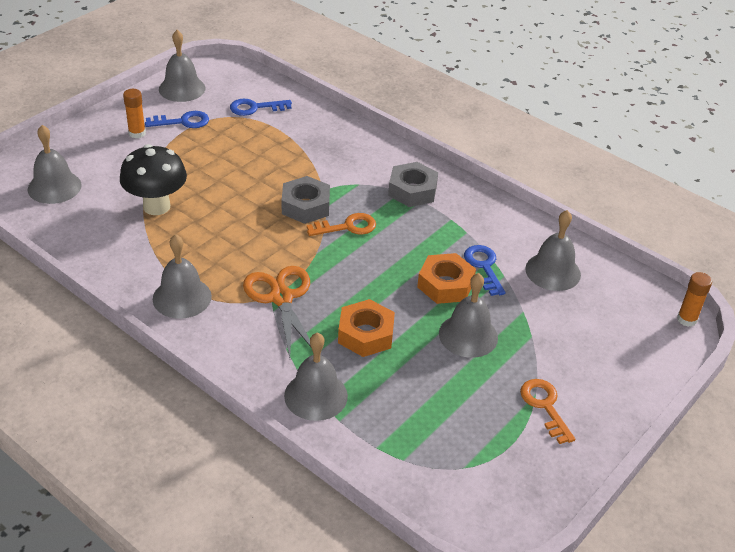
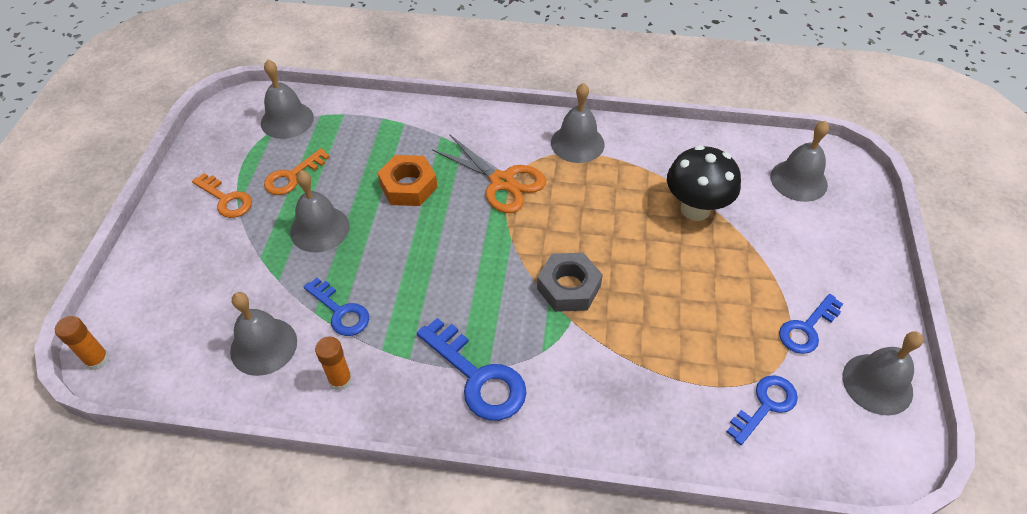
camera: 150 degrees right, 10 degrees up
orange glue stick [123,89,146,138] -> orange glue stick moved to [315,336,352,391]
grey bell [284,333,348,421] -> grey bell moved to [261,60,314,139]
orange key [307,213,376,236] -> orange key moved to [264,148,330,195]
grey nut [388,162,438,207] -> blue key [417,318,527,421]
orange nut [417,253,476,304] -> none

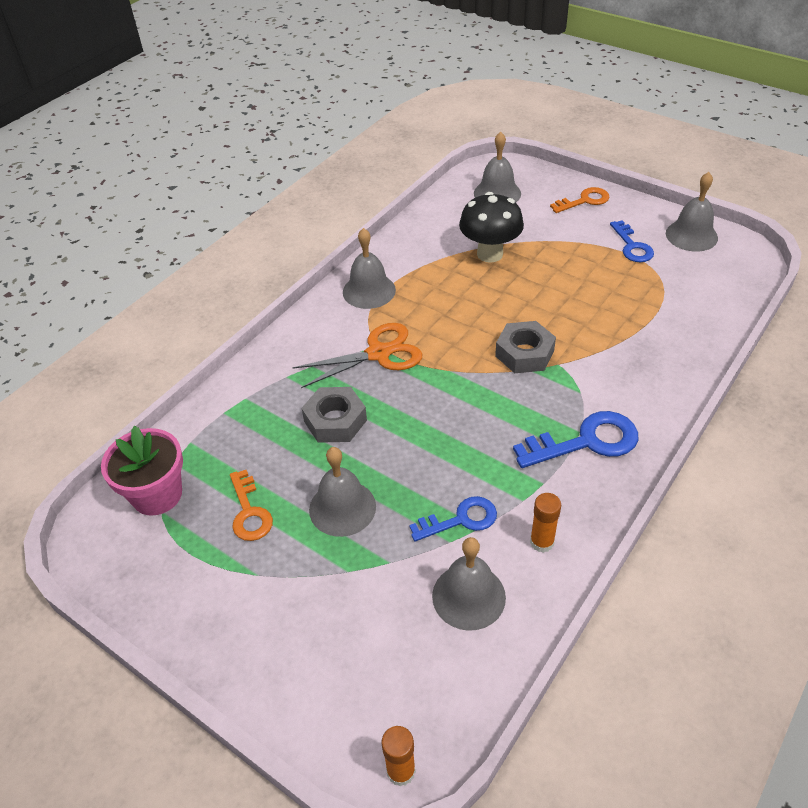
camera: 60 degrees left, 5 degrees down
orange key [192,173,252,218] -> orange key moved to [550,187,609,213]
grey bell [261,60,314,139] -> pink flower pot [101,426,183,516]
orange nut [378,155,437,206] -> grey nut [302,387,367,443]
blue key [727,375,798,445] -> none

